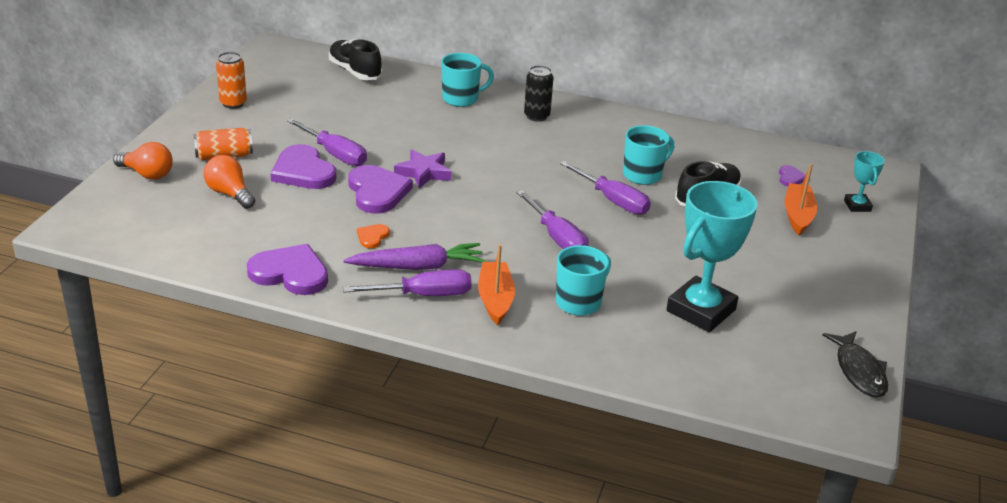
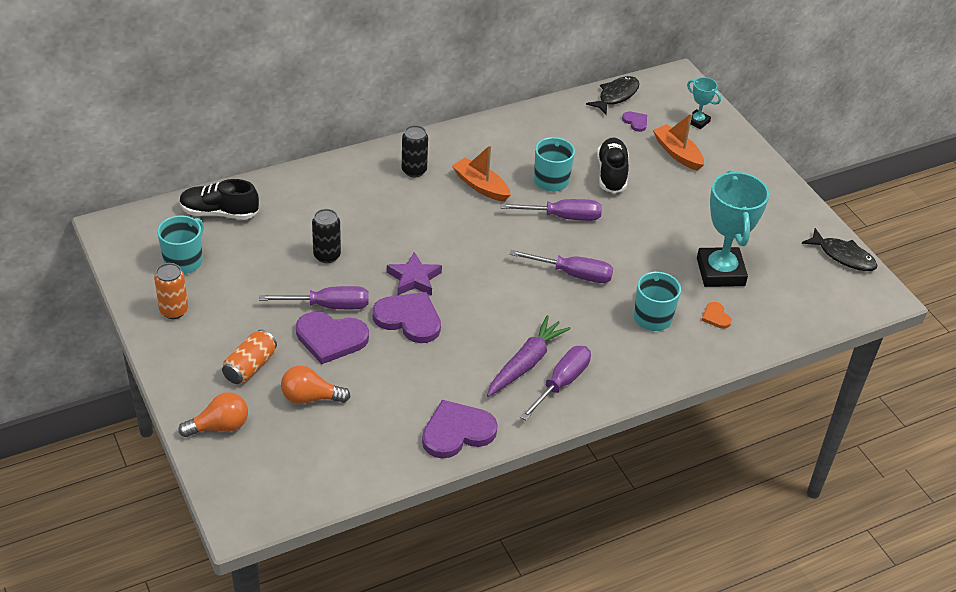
camera: 45 degrees left, 10 degrees up
orange heart [357,224,390,249] -> orange heart moved to [702,302,732,329]
turquoise mug [441,53,494,107] -> turquoise mug moved to [157,215,204,274]
orange boat [478,244,515,325] -> orange boat moved to [452,145,511,202]
none -> black can [312,209,341,263]
none -> black fish [586,76,640,115]

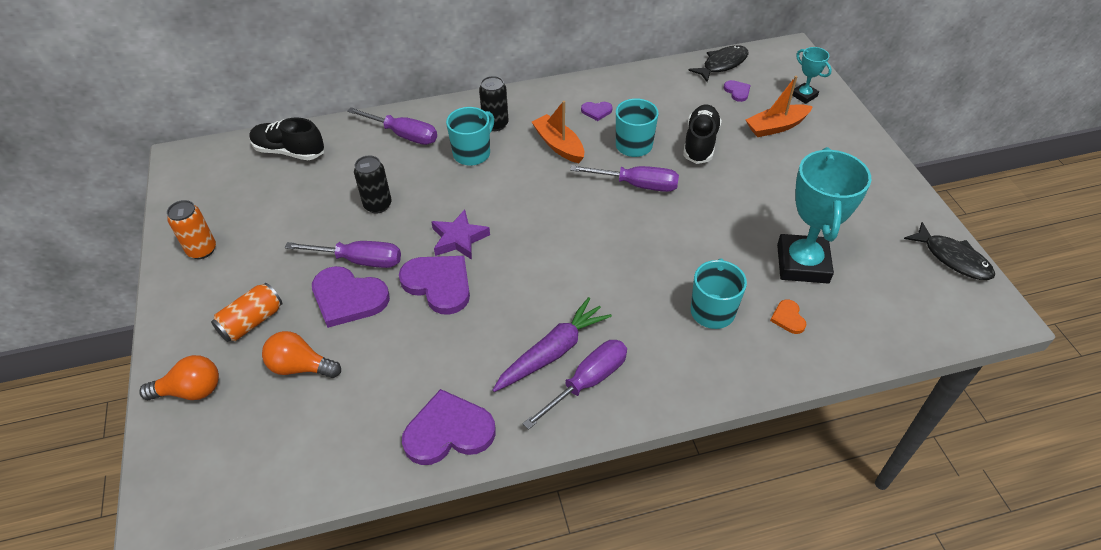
camera: 15 degrees right, 5 degrees up
turquoise mug [157,215,204,274] -> turquoise mug moved to [446,107,494,166]
purple screwdriver [509,250,613,283] -> purple screwdriver moved to [347,107,437,145]
orange boat [653,113,704,171] -> orange boat turned 90 degrees counterclockwise [746,76,813,137]
none -> purple heart [581,102,613,121]

